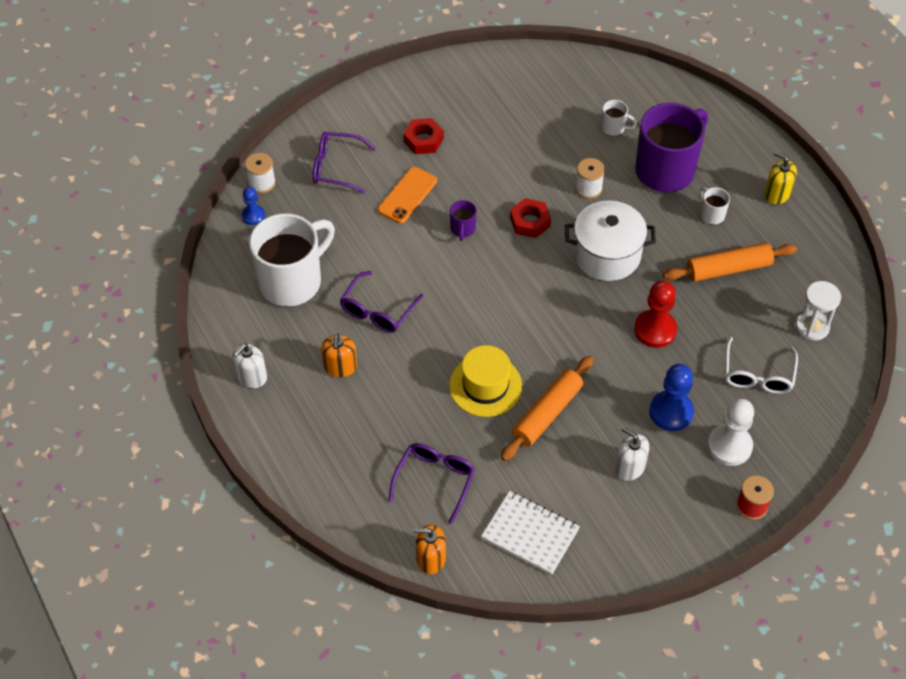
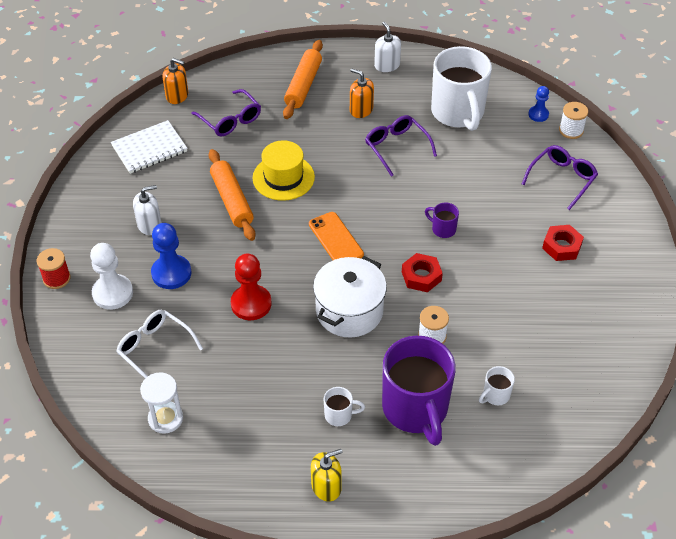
camera: 120 degrees right, 5 degrees down
orange phone [378,167,437,224] -> orange phone moved to [309,212,364,260]
orange soap dispenser [413,525,446,574] -> orange soap dispenser turned 75 degrees clockwise [163,58,188,104]
orange rolling pin [663,243,797,282] -> orange rolling pin moved to [283,40,323,119]

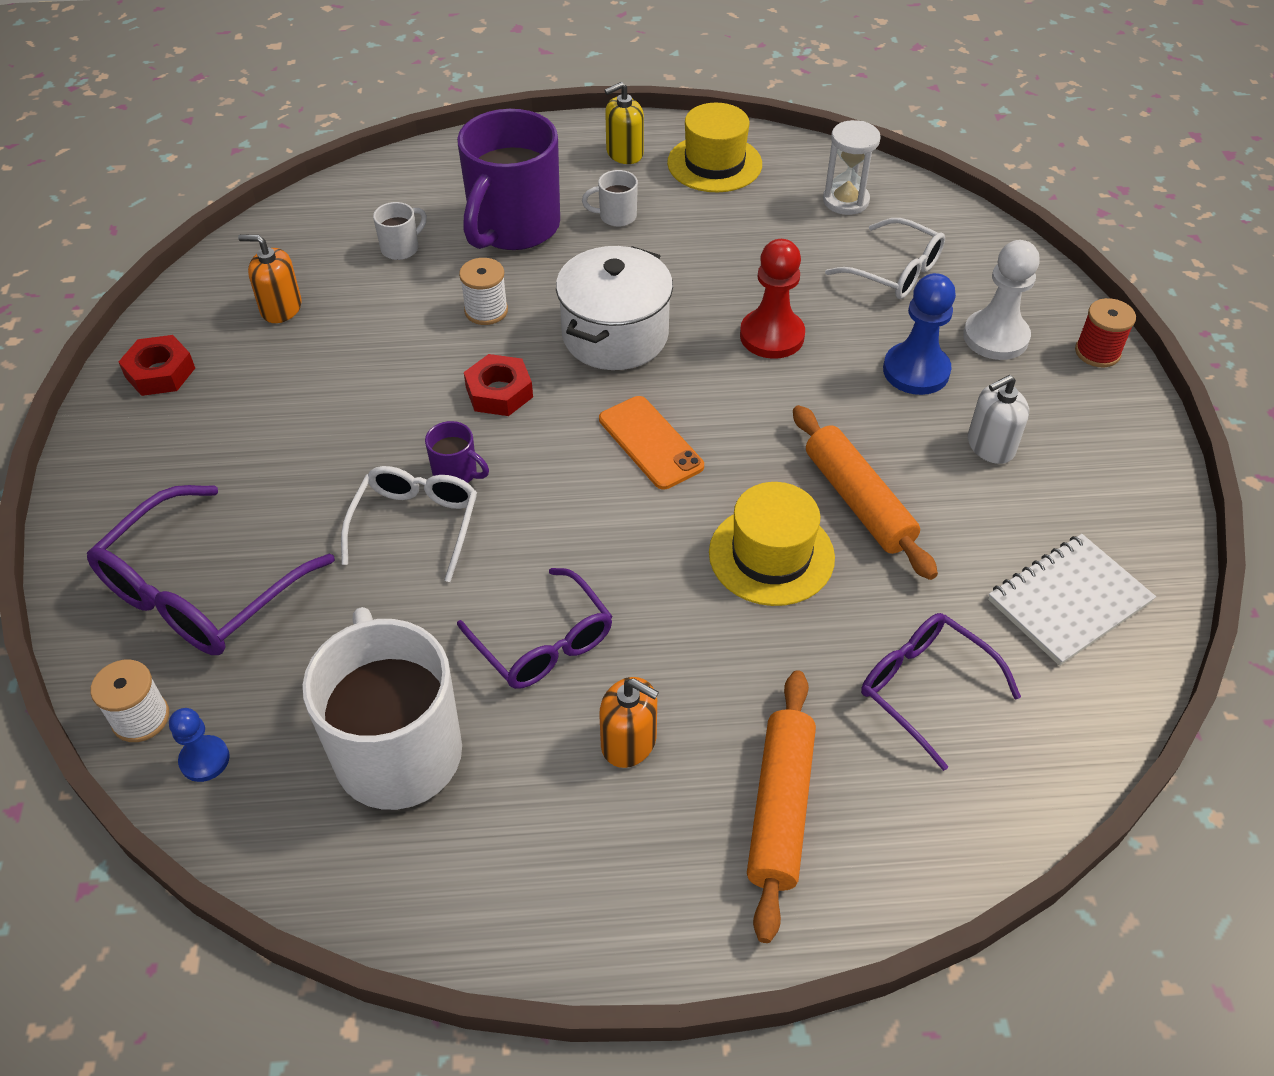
camera: 175 degrees right, 0 degrees up
orange soap dispenser [163,58,188,104] -> orange soap dispenser moved to [238,235,302,323]
white soap dispenser [374,22,401,72] -> none
purple mug [382,336,456,446] -> purple mug turned 135 degrees counterclockwise [457,109,560,250]
purple glasses [522,145,598,210] -> purple glasses [87,485,335,655], size x1.52
red nut [542,225,584,261] -> red nut moved to [119,335,195,396]
none -> white glasses [341,466,477,582]
none -> yellow hat [667,103,762,192]

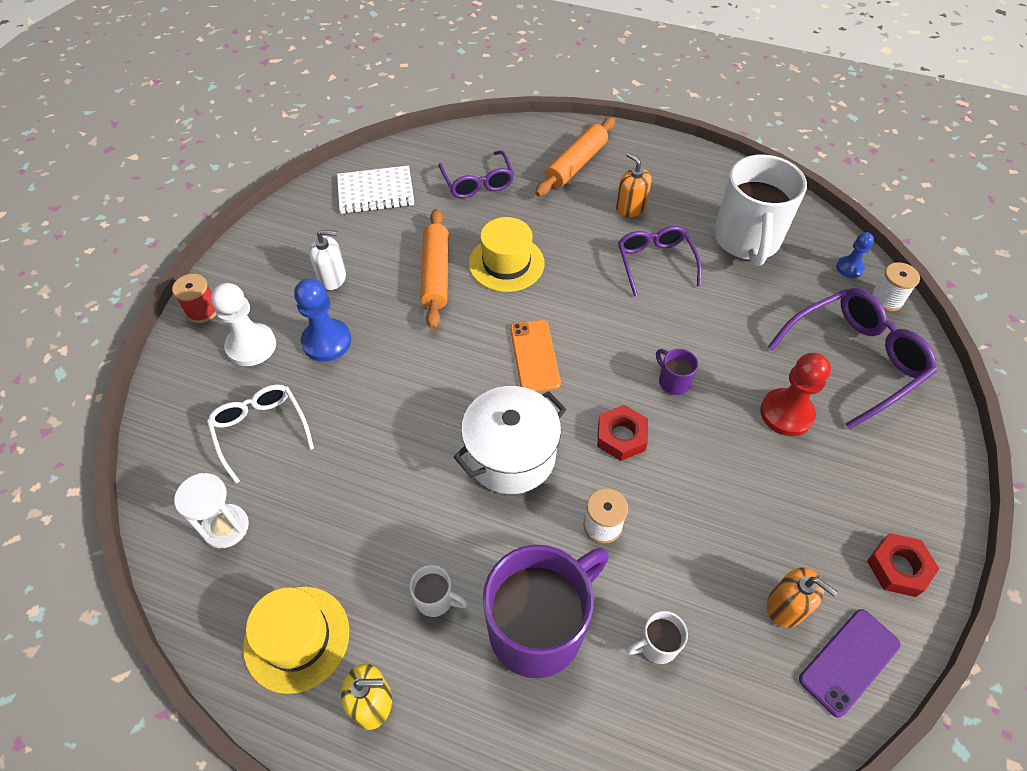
camera: 155 degrees left, 5 degrees up
white glasses [341,466,477,582] -> none
red pawn [740,239,805,359] -> red pawn moved to [760,353,831,436]
none -> purple phone [799,609,901,717]

